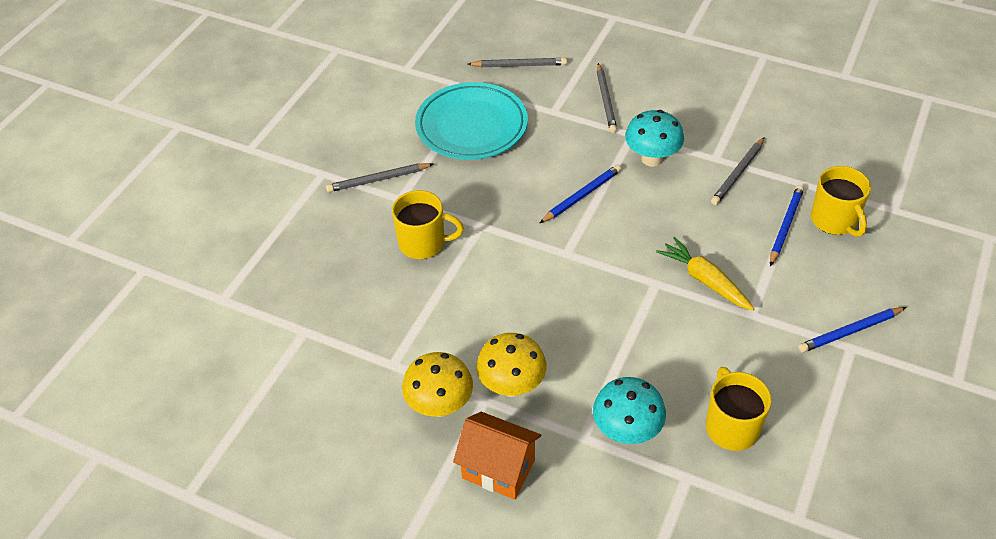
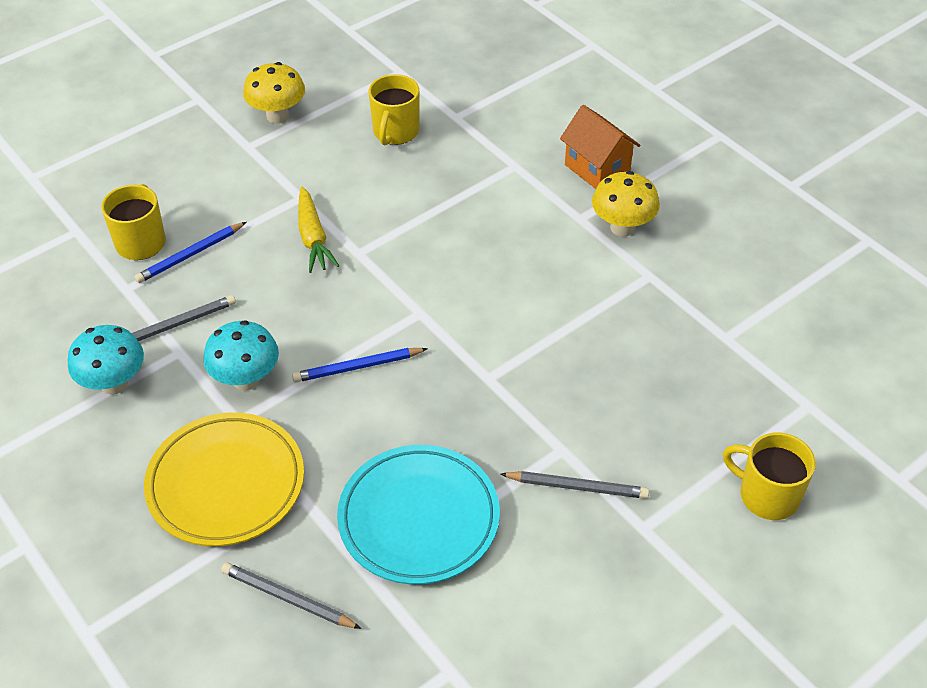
camera: 155 degrees left, 0 degrees up
yellow mug [392,190,464,259] -> yellow mug moved to [723,433,816,520]
yellow mushroom [476,333,546,397] -> yellow mushroom moved to [243,62,305,124]
turquoise mushroom [593,377,666,444] -> turquoise mushroom moved to [68,325,144,395]
grey pencil [597,63,617,133] -> yellow plate [144,412,304,546]
blue pencil [798,307,906,353] -> none

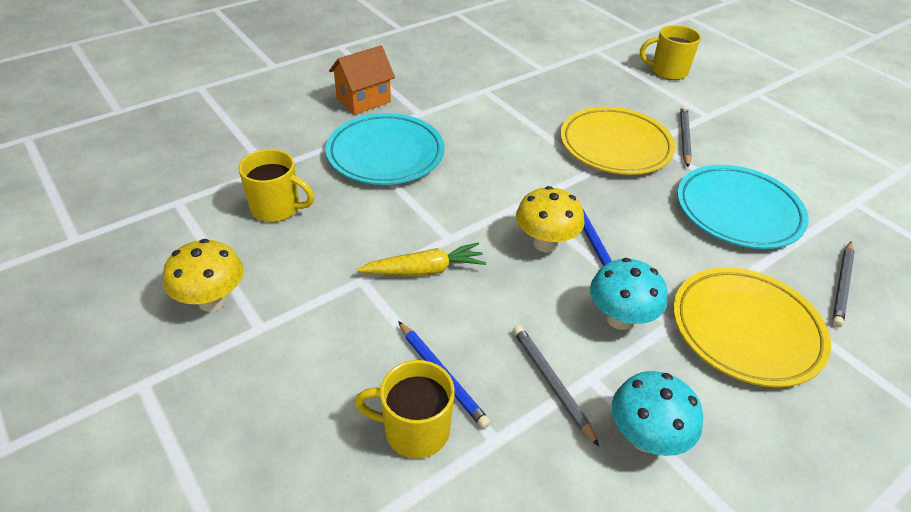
camera: 90 degrees left, 5 degrees down
yellow mushroom [592,171,660,236] -> yellow mushroom moved to [516,186,585,252]
yellow mug [723,433,816,520] -> yellow mug turned 60 degrees clockwise [640,25,701,80]
none -> turquoise plate [326,113,444,185]
none -> yellow plate [560,107,676,175]

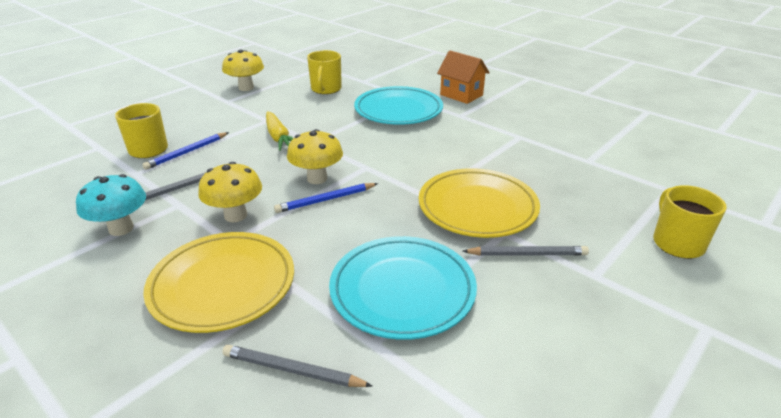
camera: 80 degrees right, 10 degrees down
turquoise mushroom [590,258,668,330] -> yellow mushroom [198,162,262,222]

